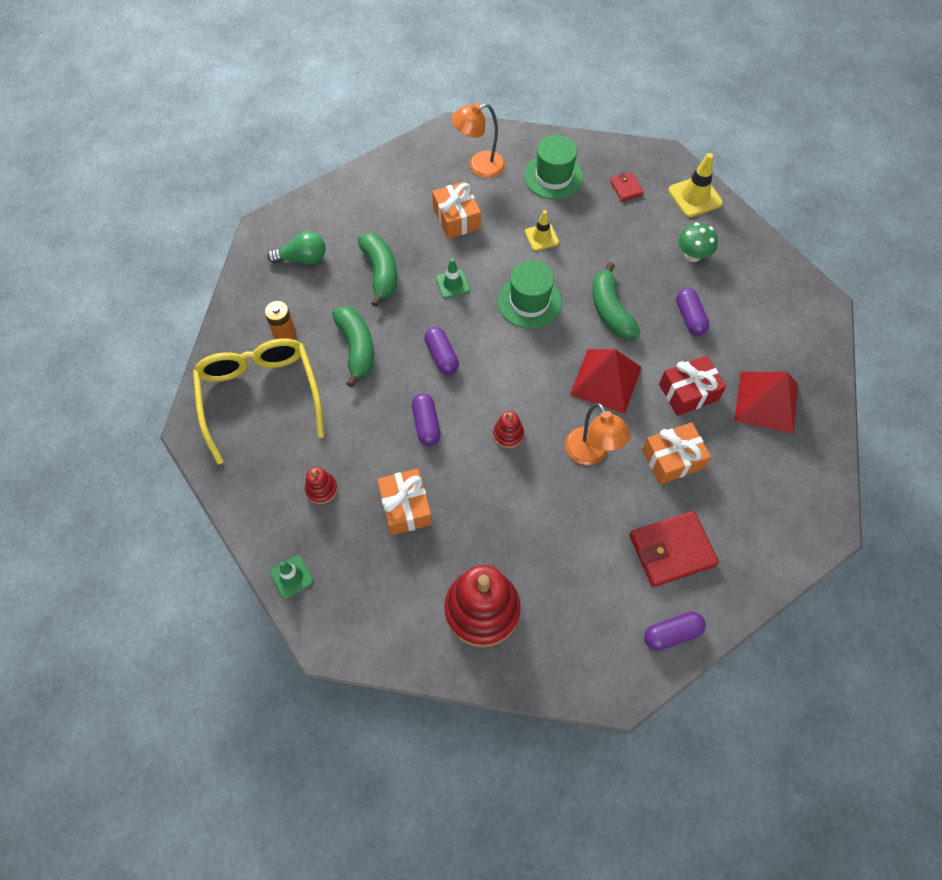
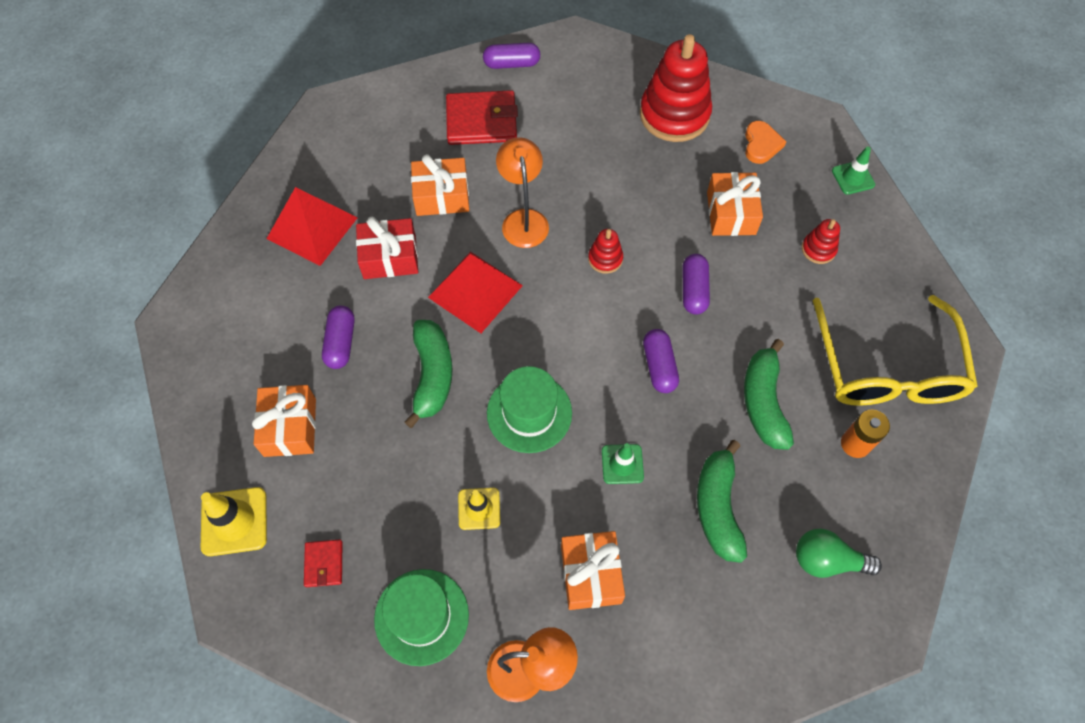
camera: 165 degrees left, 0 degrees up
green mushroom [678,222,718,262] -> orange gift [252,385,316,457]
none -> orange heart [745,121,787,164]

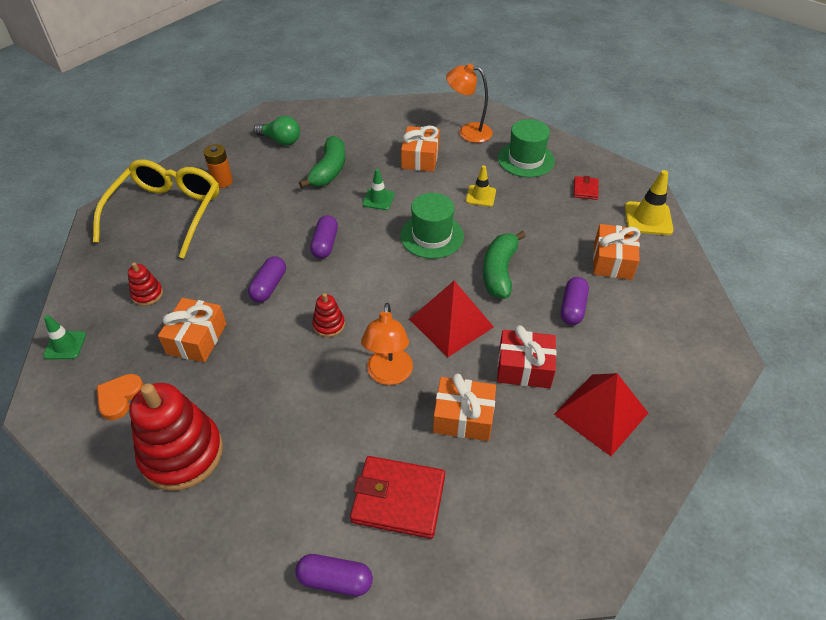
camera: 165 degrees left, 15 degrees down
green banana [744,339,794,450] -> none

